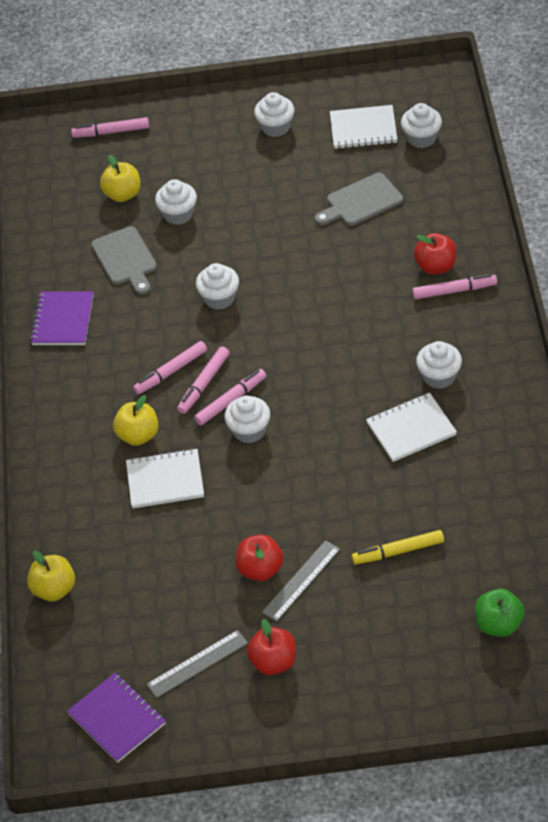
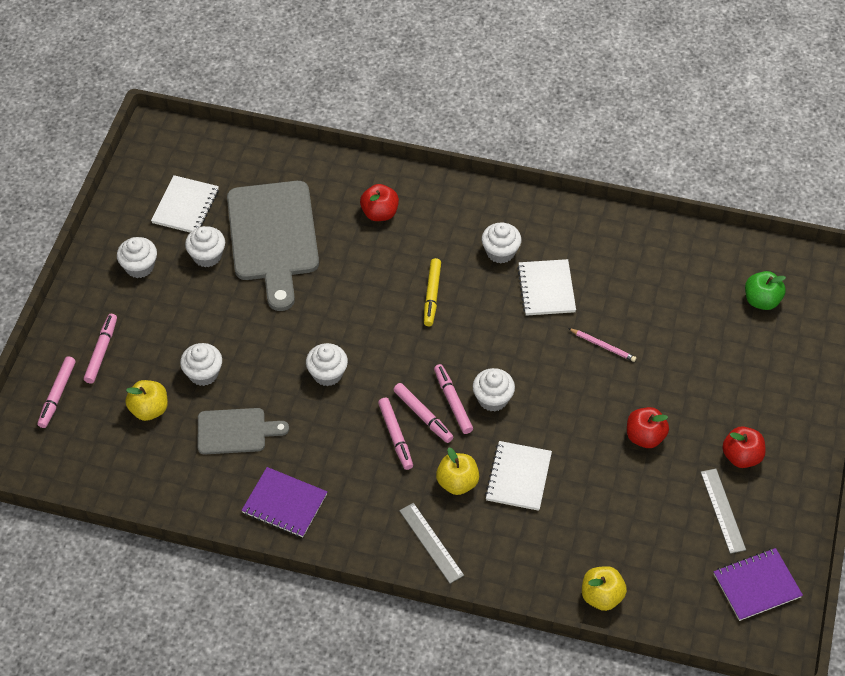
camera: 75 degrees left, 5 degrees up
grey ruler [262,540,340,621] -> grey ruler moved to [399,503,464,584]
grey cutting board [315,173,403,226] -> grey cutting board [227,181,319,311], size x1.85
yellow marker [352,530,444,565] -> yellow marker moved to [424,258,441,326]
white cupcake [401,103,442,148] -> white cupcake moved to [185,226,225,267]
pink marker [412,274,497,299] -> pink marker moved to [84,314,117,384]
none -> pink pencil [568,328,636,362]

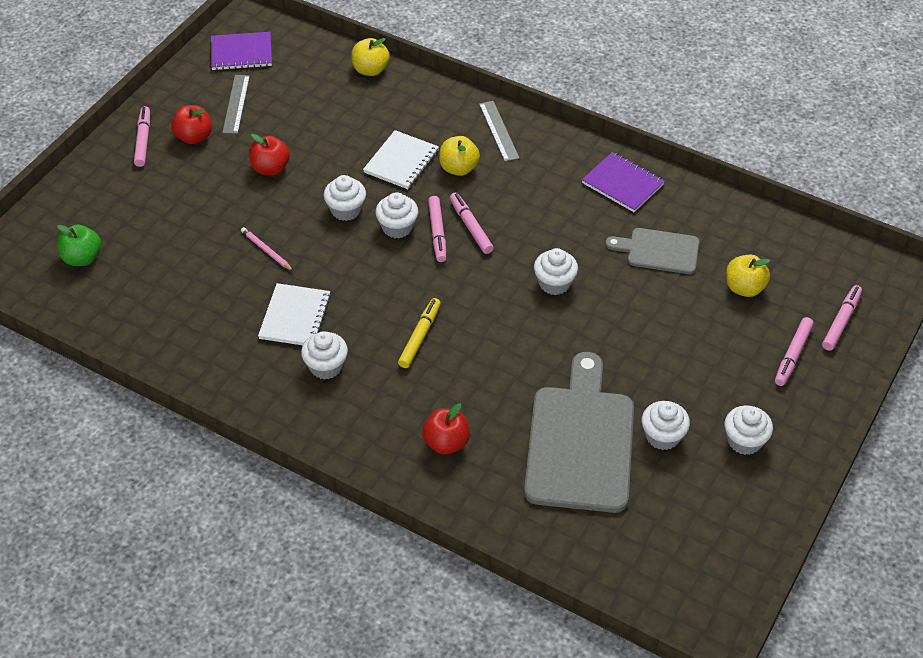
camera: 165 degrees left, 5 degrees down
white notebook [151,175,219,232] -> none
white cupcake [180,343,222,386] -> white cupcake moved to [324,175,366,221]
pink marker [378,398,413,470] -> pink marker moved to [134,106,150,167]

